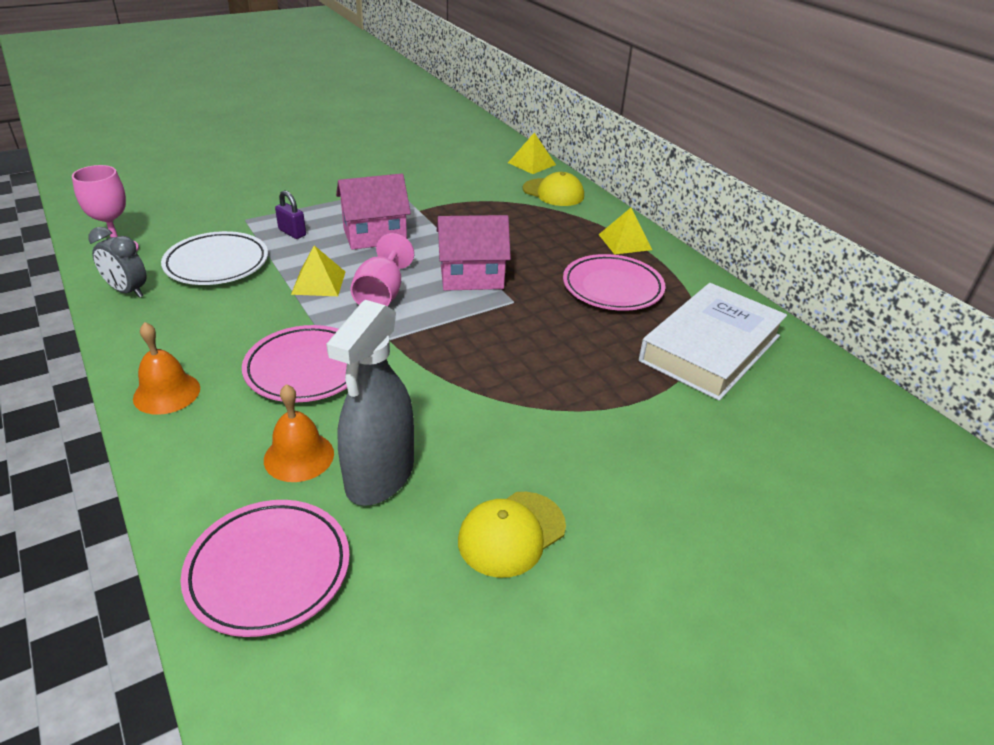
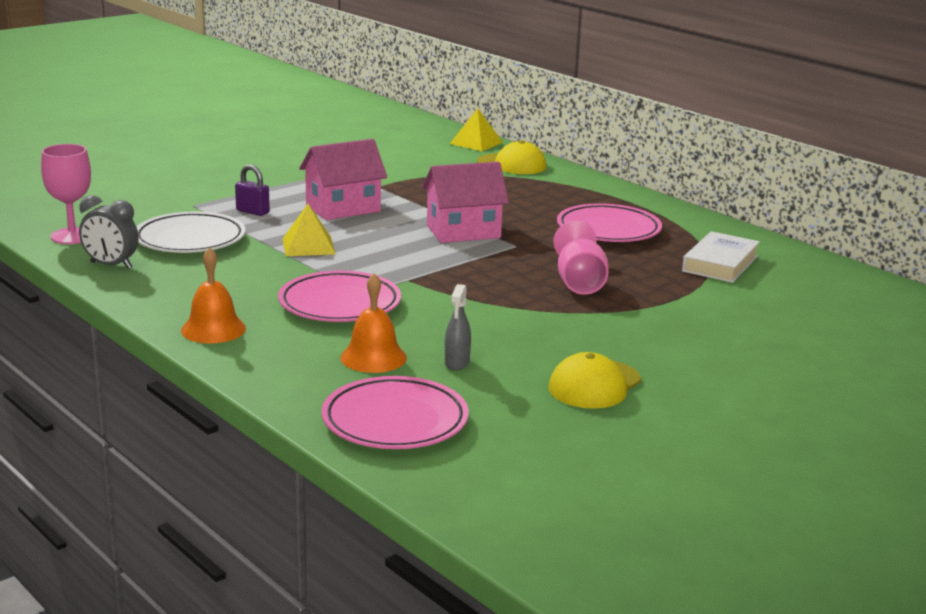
camera: 10 degrees left, 15 degrees down
grey spray bottle [326,300,414,506] -> grey spray bottle [445,284,471,370], size x0.44
pink goblet [350,233,414,306] -> pink goblet moved to [553,221,609,295]
yellow pyramid [598,208,652,255] -> none
white book [639,283,787,401] -> white book [682,231,760,283], size x0.61

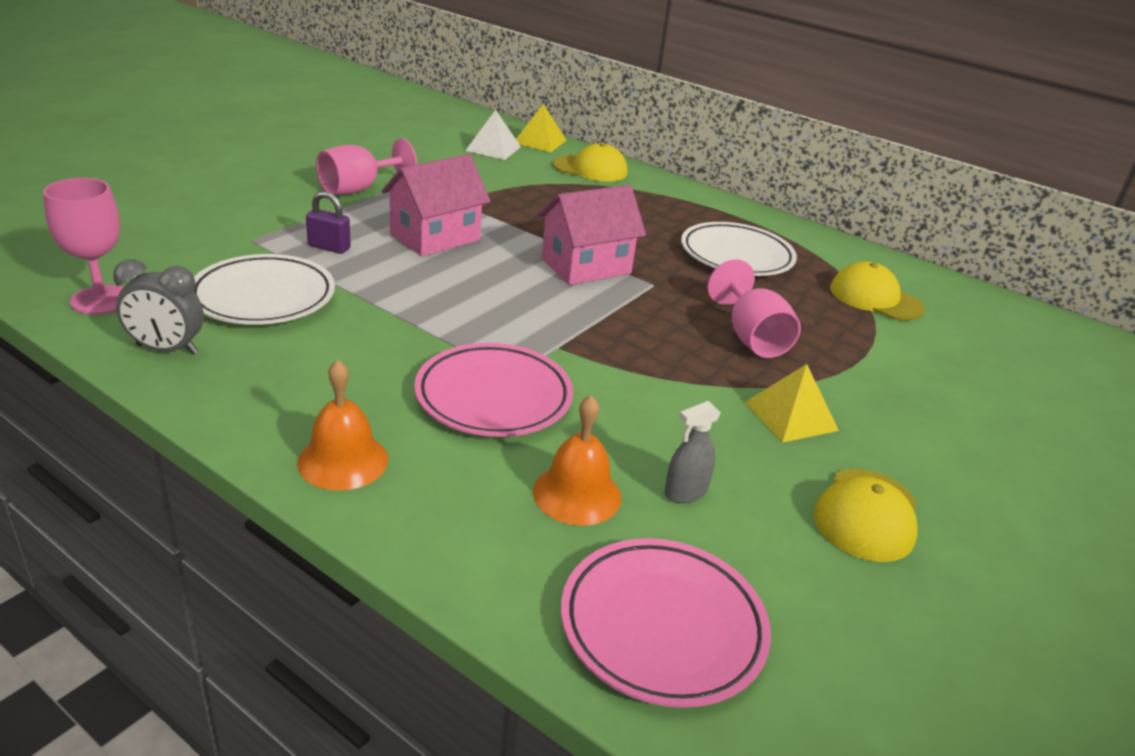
camera: 15 degrees left, 10 degrees up
yellow pyramid [283,204,335,256] -> yellow pyramid moved to [745,364,839,443]
grey spray bottle [445,284,471,370] -> grey spray bottle turned 60 degrees clockwise [664,401,721,503]
pink plate [557,203,662,242] -> white plate [681,222,797,276]
white book [682,231,760,283] -> yellow cap [830,261,925,320]
none -> pink goblet [316,138,417,195]
none -> white pyramid [465,110,521,160]

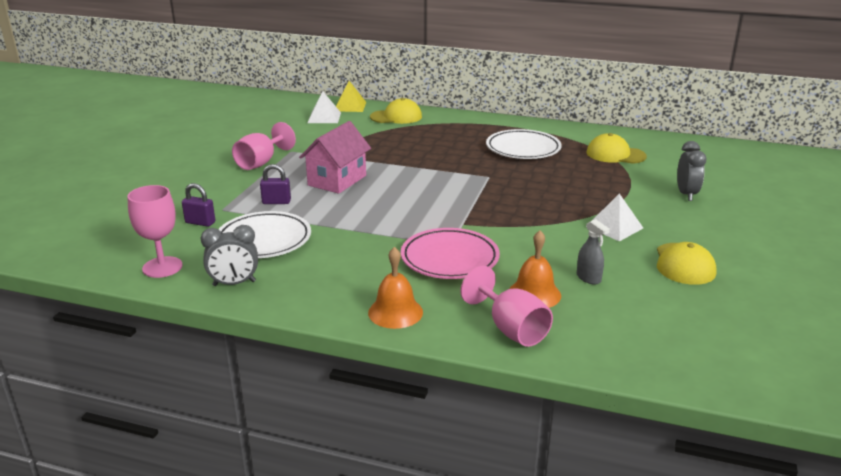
camera: 15 degrees left, 5 degrees down
pink house [538,185,646,285] -> none
pink plate [561,538,771,708] -> none
grey spray bottle [664,401,721,503] -> grey spray bottle turned 75 degrees counterclockwise [577,219,610,285]
pink goblet [707,260,801,358] -> pink goblet moved to [461,266,553,347]
yellow pyramid [745,364,839,443] -> white pyramid [586,193,643,242]
none -> purple padlock [182,183,215,227]
none -> grey clock [677,141,707,201]

